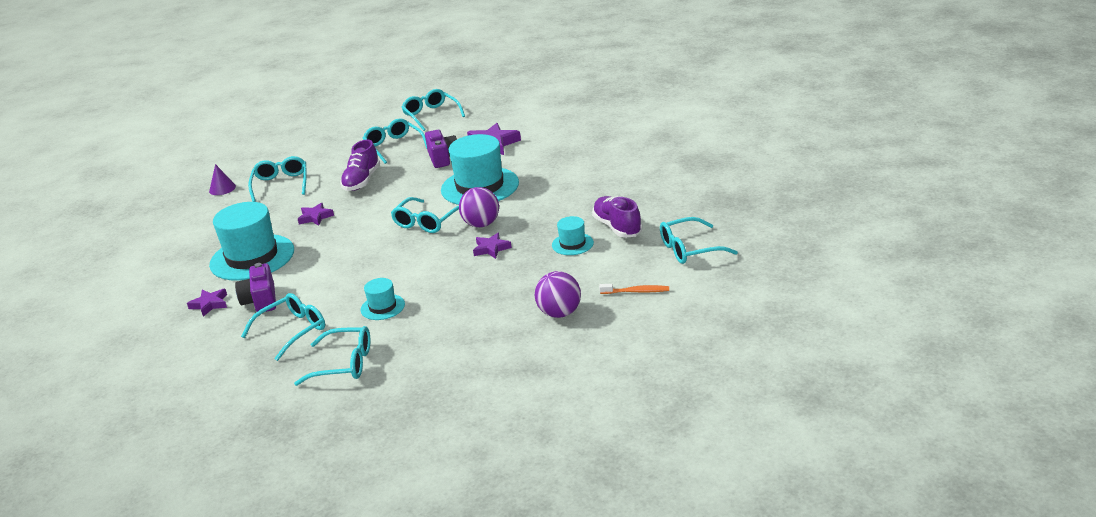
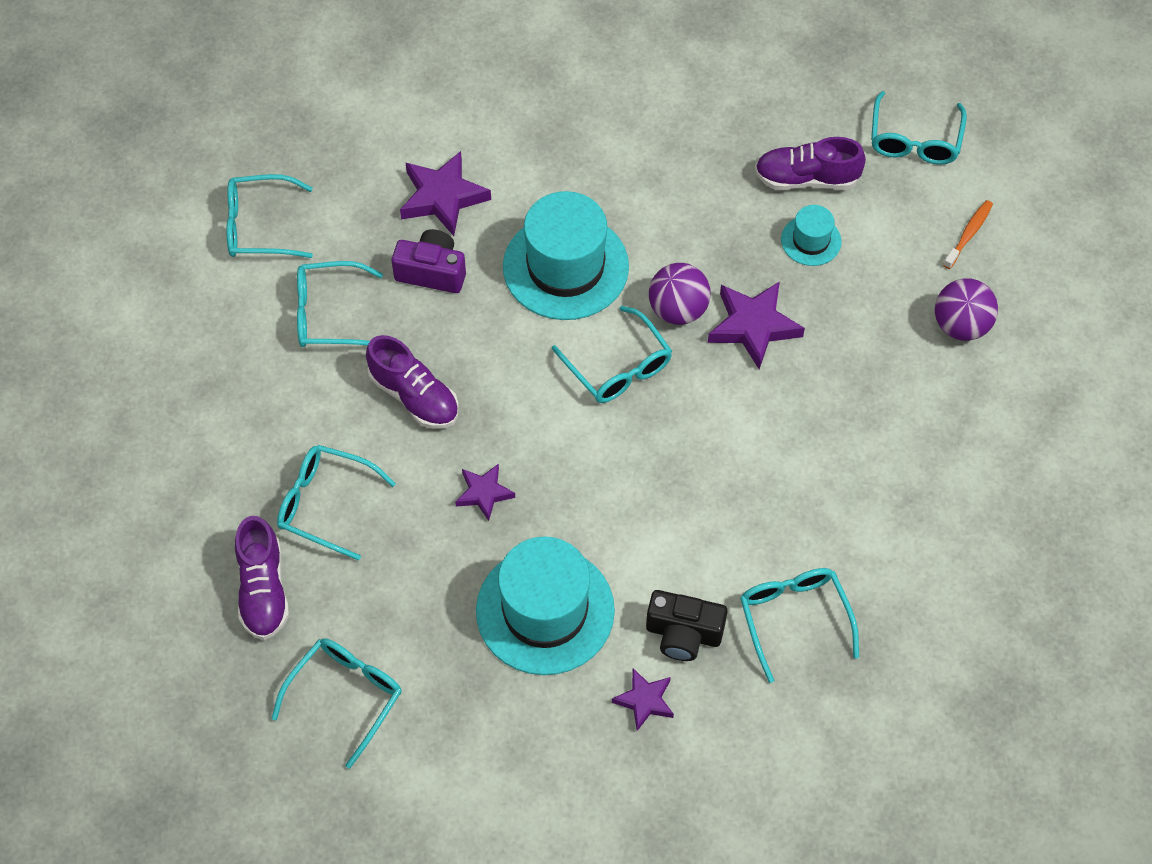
camera: 65 degrees left, 30 degrees up
purple cone [209,164,236,195] -> purple shoe [235,516,289,640]
purple camera [235,263,276,312] -> black camera [646,590,727,661]
turquoise glasses [294,326,370,386] -> turquoise glasses moved to [271,638,402,769]
turquoise hat [361,278,405,320] -> none
purple star [473,233,512,259] -> purple star [708,281,805,369], size x1.67

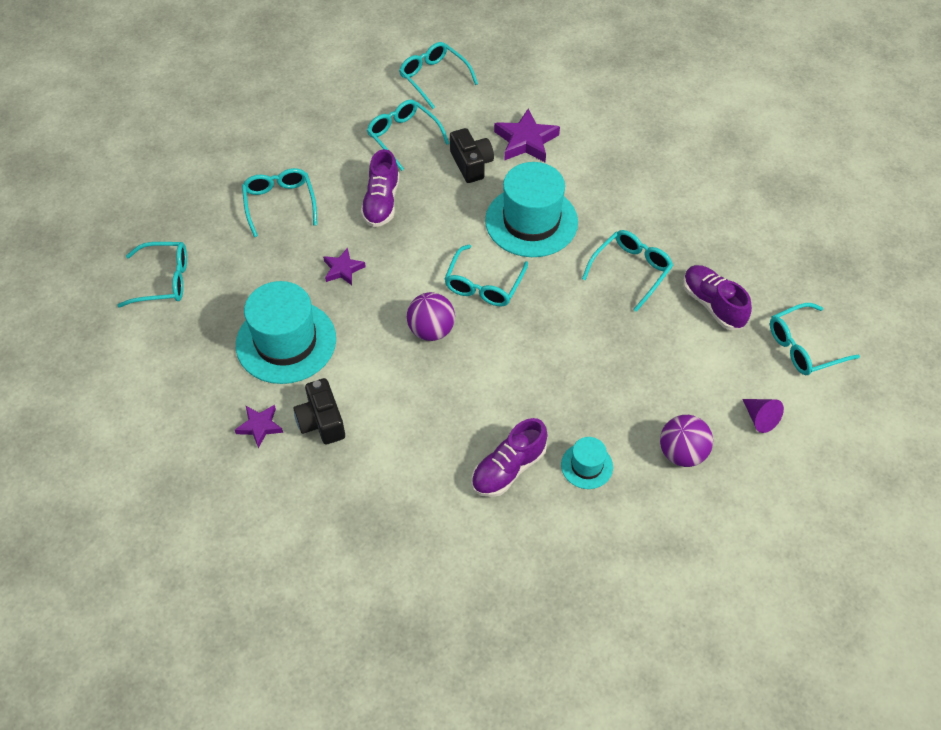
camera: 55 degrees right, 5 degrees down
purple shoe [235,516,289,640] -> purple shoe moved to [471,418,548,497]
purple camera [392,229,466,293] -> black camera [450,128,494,183]
purple ball [649,263,711,325] -> purple ball moved to [407,292,455,341]
purple star [708,281,805,369] -> none
turquoise glasses [740,568,859,683] -> turquoise glasses moved to [582,230,673,312]
turquoise hat [781,205,842,266] -> turquoise hat moved to [561,437,613,489]
orange toothbrush [943,200,993,269] -> purple cone [743,399,784,433]

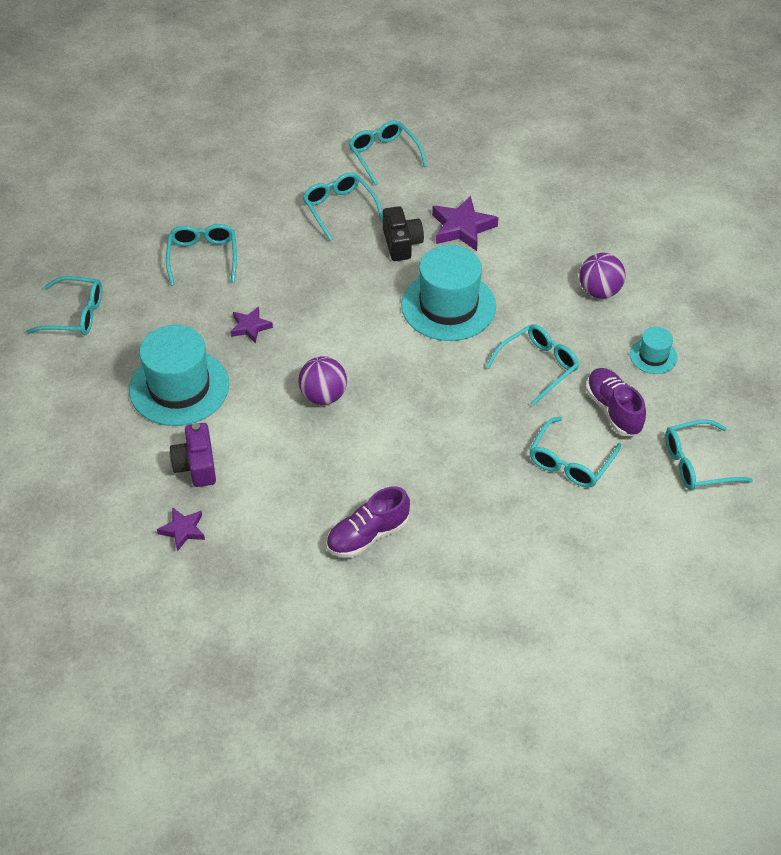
camera: 10 degrees right, 5 degrees down
purple star [235,405,283,448] -> purple star moved to [157,507,205,552]
black camera [293,378,345,444] -> purple camera [170,423,216,487]
purple shoe [361,149,400,227] -> none
turquoise glasses [444,245,528,306] -> turquoise glasses moved to [529,417,621,488]
turquoise hat [561,437,613,489] -> turquoise hat moved to [630,327,677,374]
purple ball [660,415,713,467] -> purple ball moved to [579,253,625,299]
purple cone [743,399,784,433] -> none

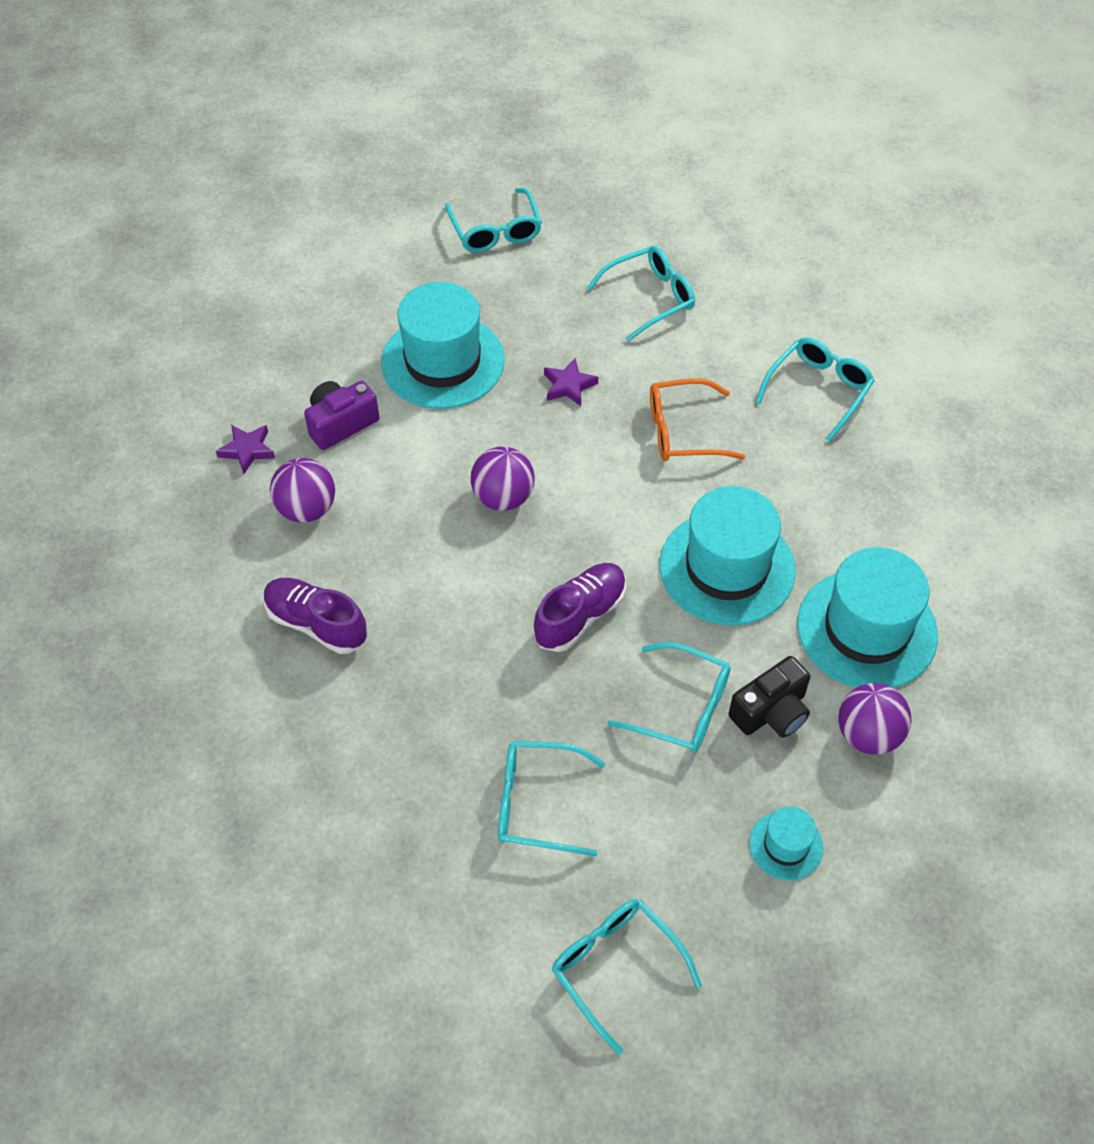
camera: 65 degrees right, 5 degrees up
turquoise glasses [349,120,427,186] -> none
black camera [383,206,424,261] -> black camera moved to [729,656,810,738]
purple star [432,196,498,251] -> none
purple shoe [586,368,646,436] -> purple shoe moved to [533,563,626,652]
none -> purple ball [270,458,335,523]
none -> orange glasses [650,379,745,461]
none -> turquoise hat [797,547,938,688]

